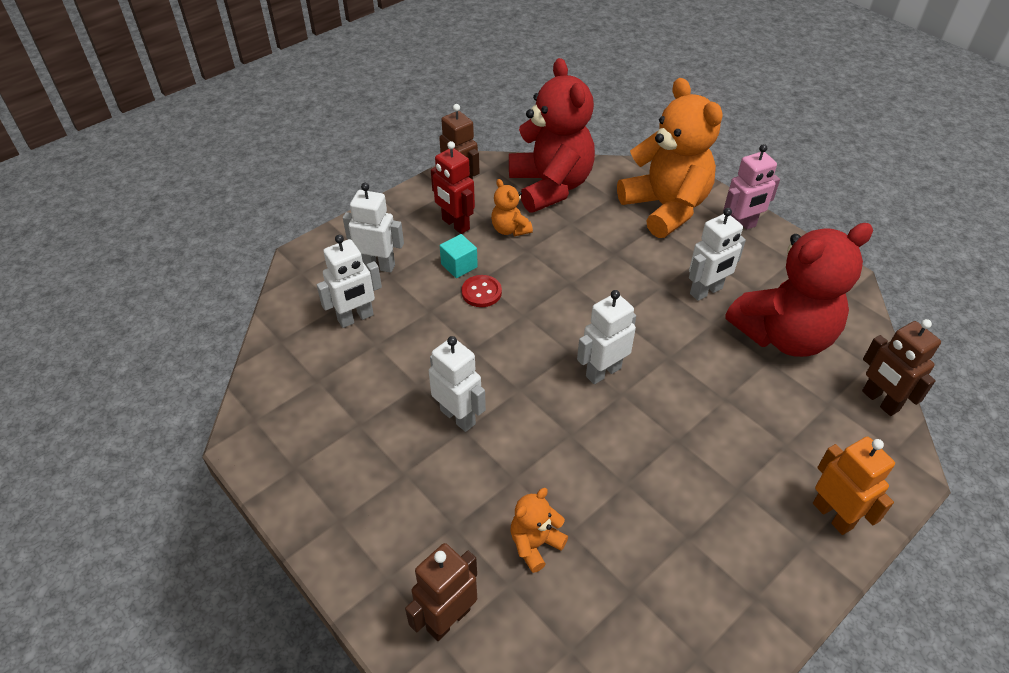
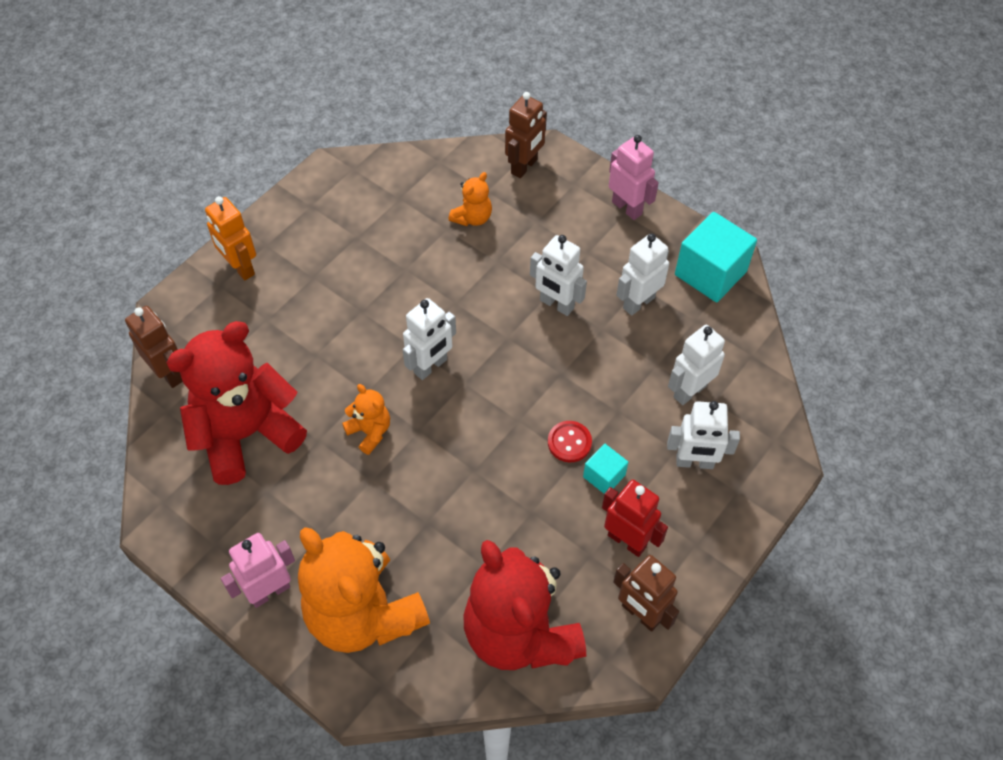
camera: 170 degrees right, 10 degrees up
orange teddy bear [491,179,533,236] -> orange teddy bear moved to [342,384,390,455]
white robot [689,208,746,301] -> white robot moved to [616,234,669,316]
none -> pink robot [609,135,659,220]
none -> turquoise cube [675,212,757,302]

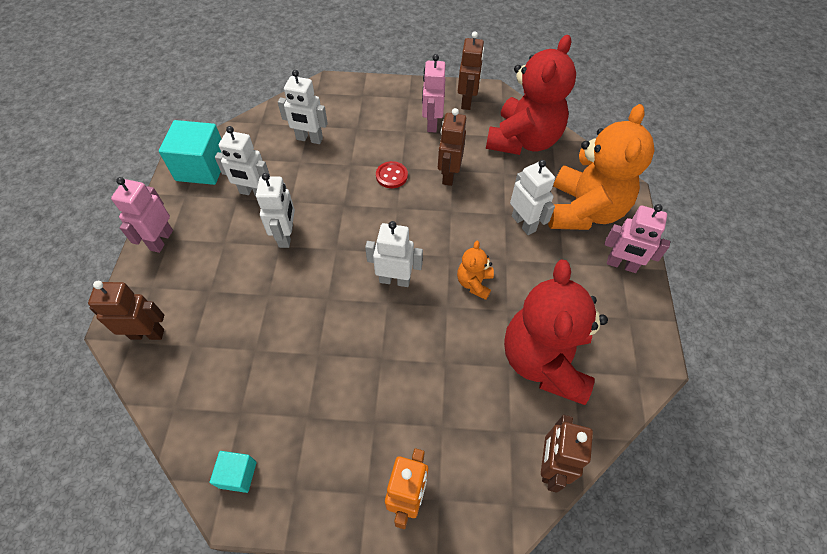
camera: 125 degrees left, 0 degrees up
red teddy bear [166,321,307,485] -> red teddy bear turned 75 degrees clockwise [504,259,608,405]
orange teddy bear [449,172,492,226] -> none
turquoise cube [583,444,628,494] -> turquoise cube moved to [210,451,257,493]
red robot [602,480,668,557] -> pink robot [422,54,445,132]
white robot [667,401,740,469] -> white robot moved to [510,160,555,235]
none -> brown robot [438,108,466,186]

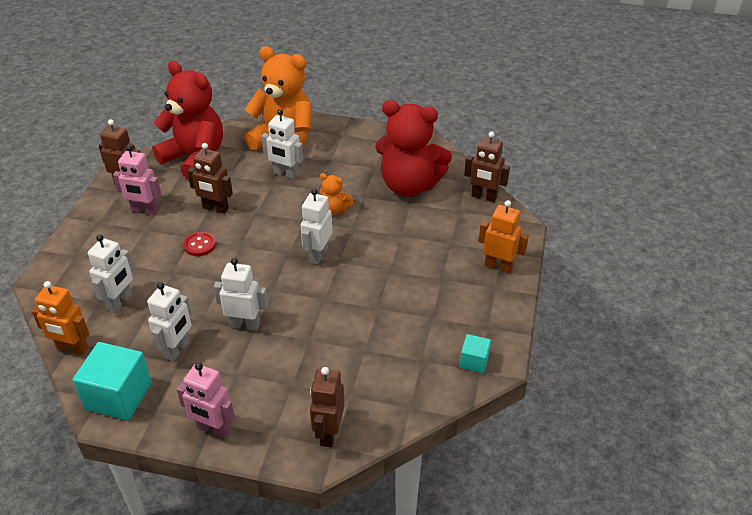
camera: 80 degrees left, 15 degrees down
white robot [510,160,555,235] -> white robot turned 135 degrees counterclockwise [262,109,304,179]
pink robot [604,204,670,273] -> none
none -> orange robot [31,281,89,355]

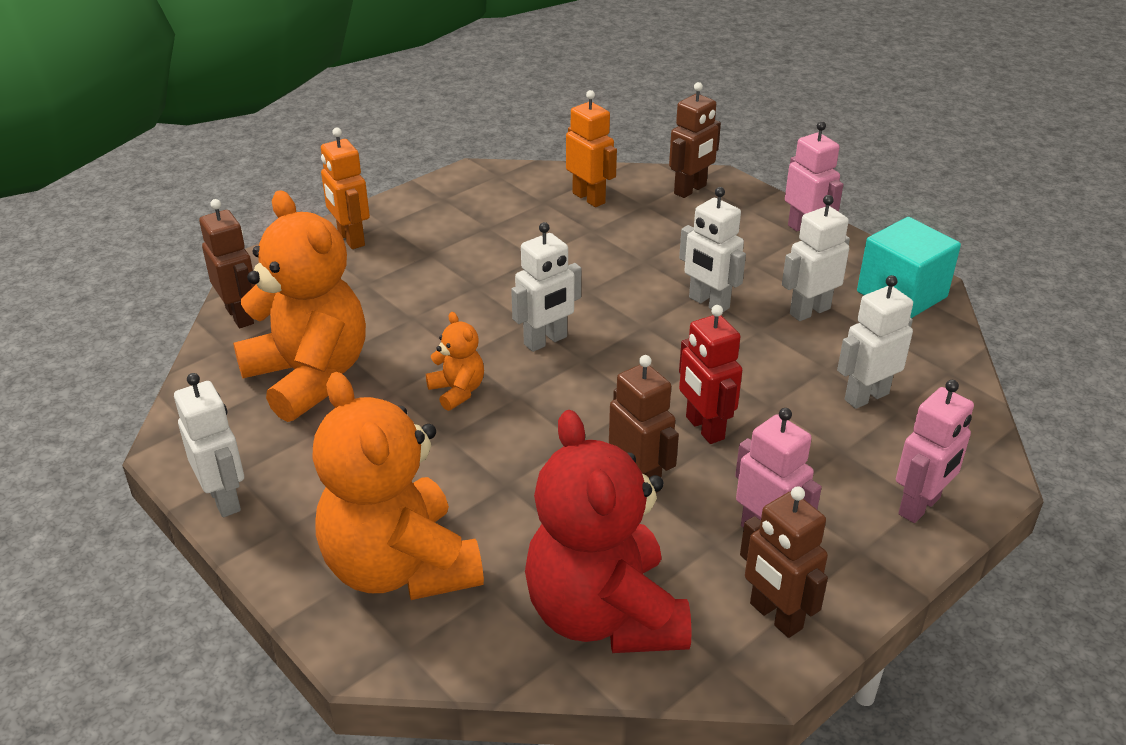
camera: 145 degrees left, 5 degrees down
orange robot [31,281,89,355] -> orange robot moved to [566,90,617,207]
red button [183,232,216,256] -> red robot [679,305,742,444]
white robot [262,109,304,179] -> white robot moved to [174,373,244,517]
red teddy bear [375,100,452,197] -> orange teddy bear [233,190,366,422]
turquoise cube [460,334,491,373] -> none
none -> pink robot [896,380,974,523]

